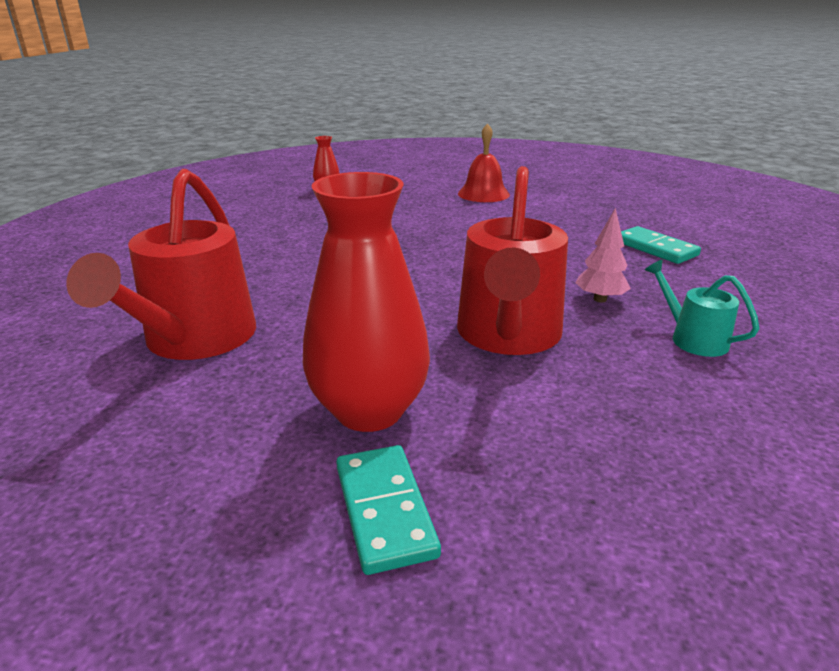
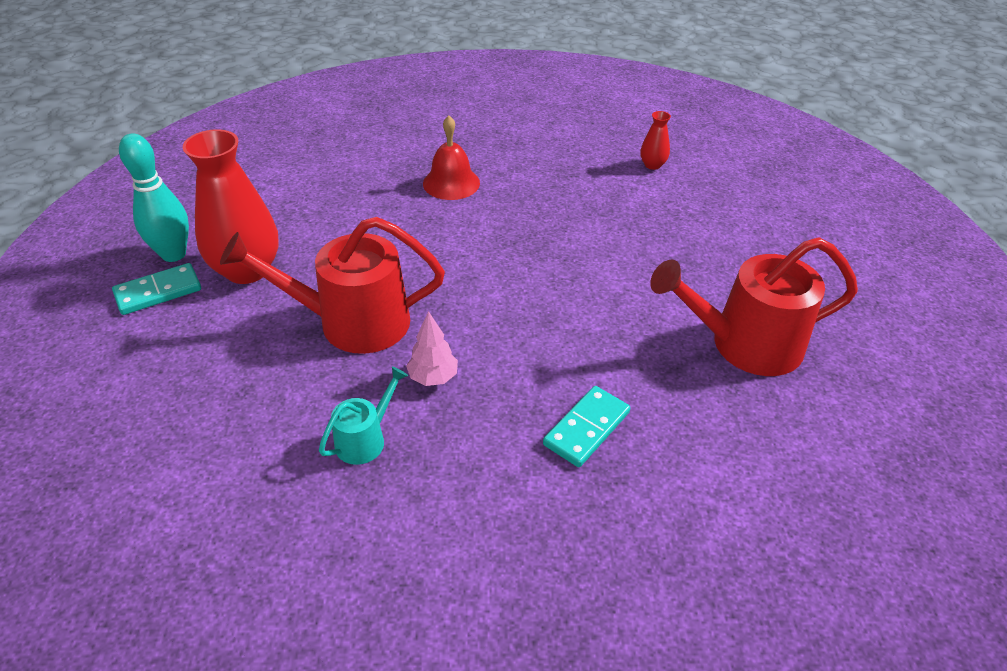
camera: 75 degrees right, 15 degrees up
red watering can [66,169,256,360] -> red watering can moved to [650,237,858,376]
red bell [458,123,510,202] -> red bell moved to [423,115,480,200]
none -> turquoise bowling pin [119,133,189,262]

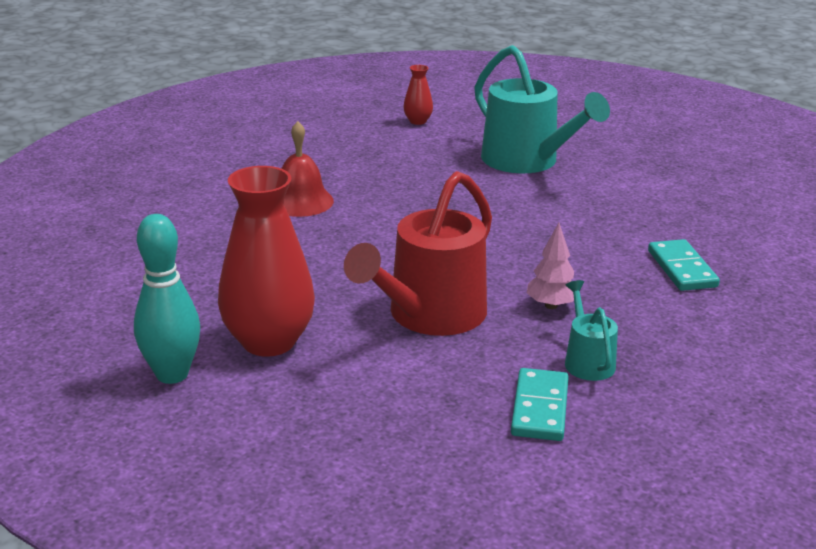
camera: 50 degrees left, 15 degrees down
turquoise domino [112,263,201,315] -> turquoise domino moved to [511,368,569,441]
red watering can [650,237,858,376] -> none
none -> turquoise watering can [474,45,610,173]

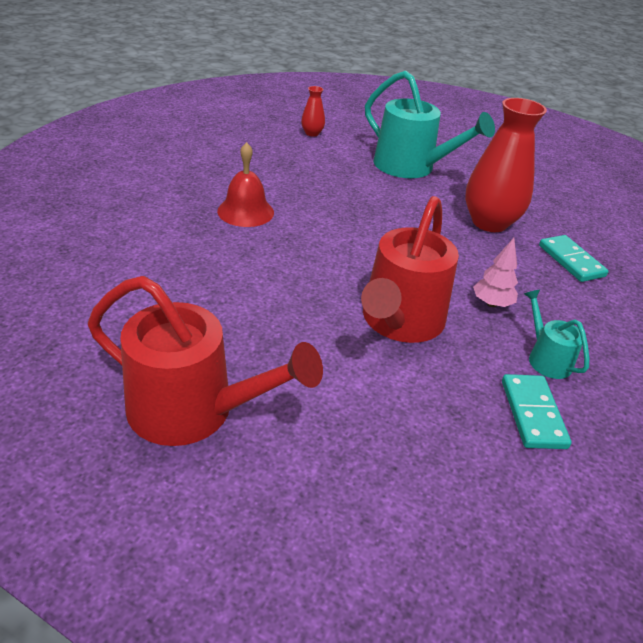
camera: 15 degrees left, 10 degrees up
turquoise bowling pin [134,214,200,384] -> red watering can [88,276,323,446]
red vase [218,166,315,357] -> red vase moved to [465,98,547,232]

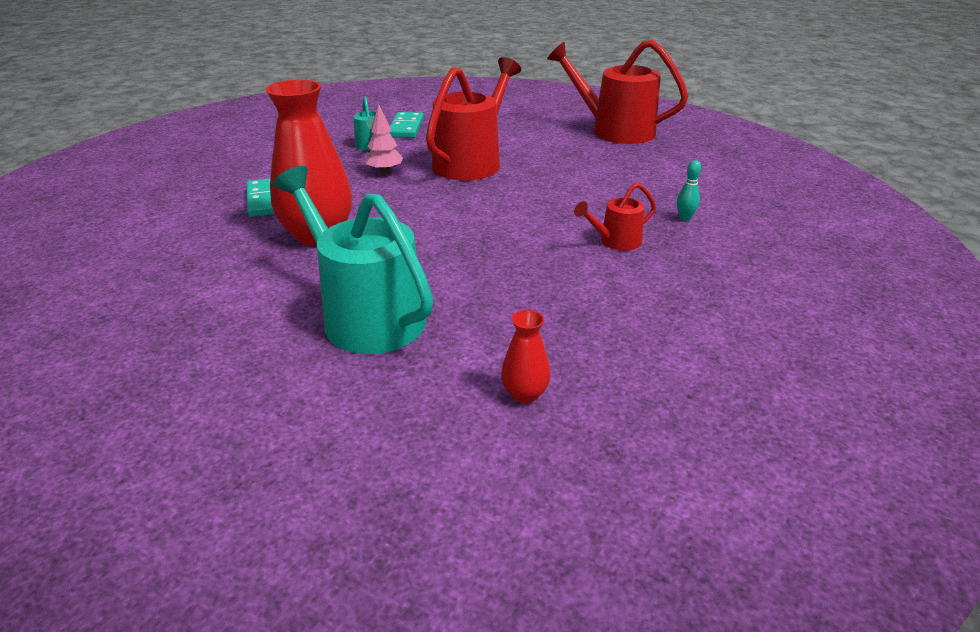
camera: 170 degrees left, 5 degrees down
red bell [217,142,274,227] -> red watering can [574,183,656,251]
none -> turquoise bowling pin [677,160,701,221]

